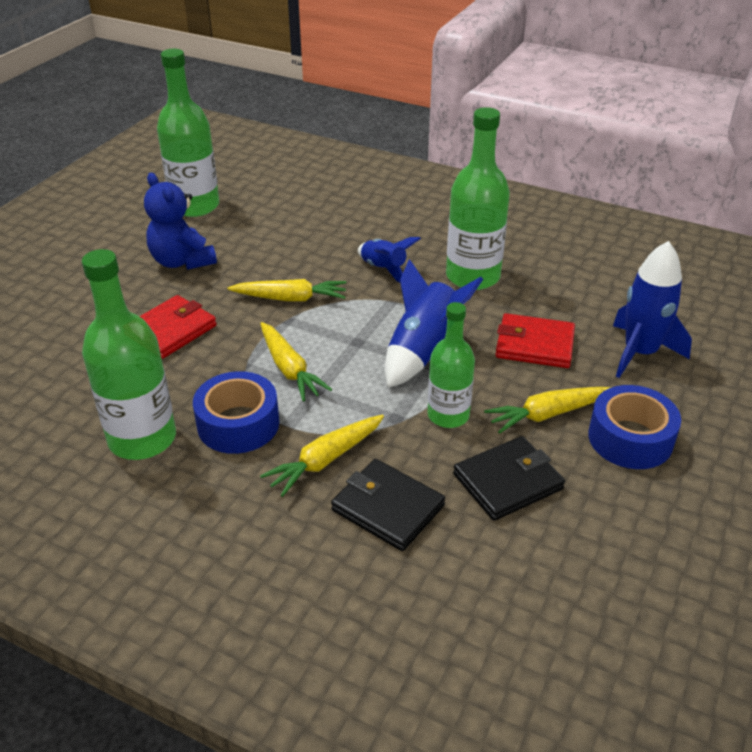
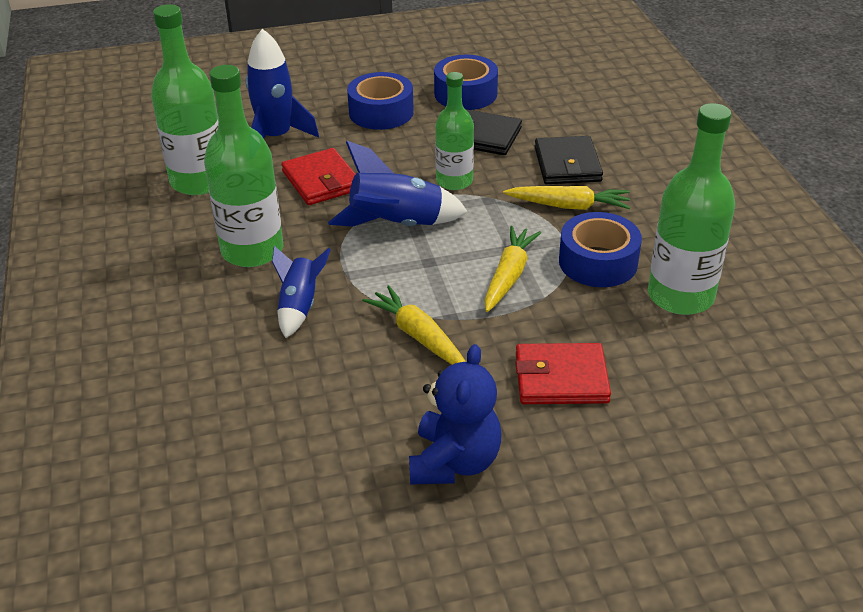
camera: 130 degrees left, 0 degrees up
green bottle [157,49,219,217] -> green bottle moved to [151,4,218,195]
yellow carrot [484,387,612,434] -> none
none -> blue tape [434,55,498,110]

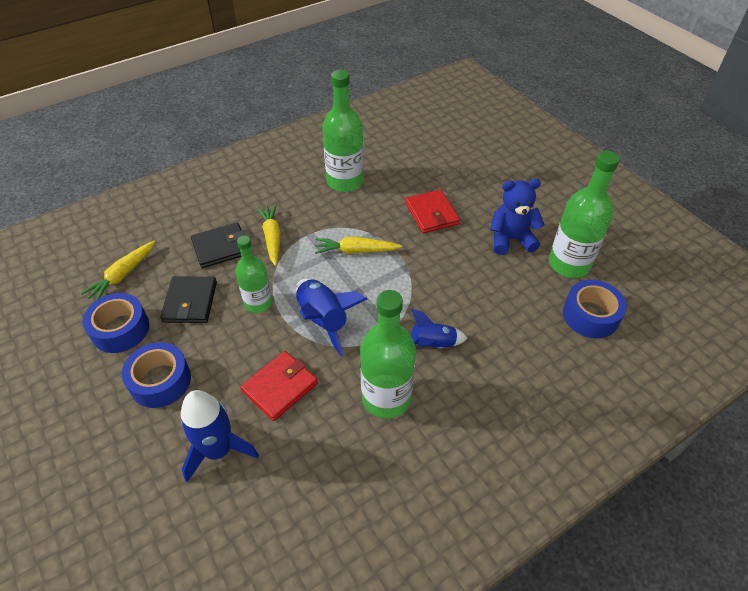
camera: 110 degrees left, 10 degrees up
green bottle [151,4,218,195] -> green bottle moved to [549,151,620,278]
yellow carrot [362,285,466,365] -> yellow carrot moved to [80,240,156,300]
blue tape [559,212,642,287] -> blue tape moved to [563,280,627,338]

